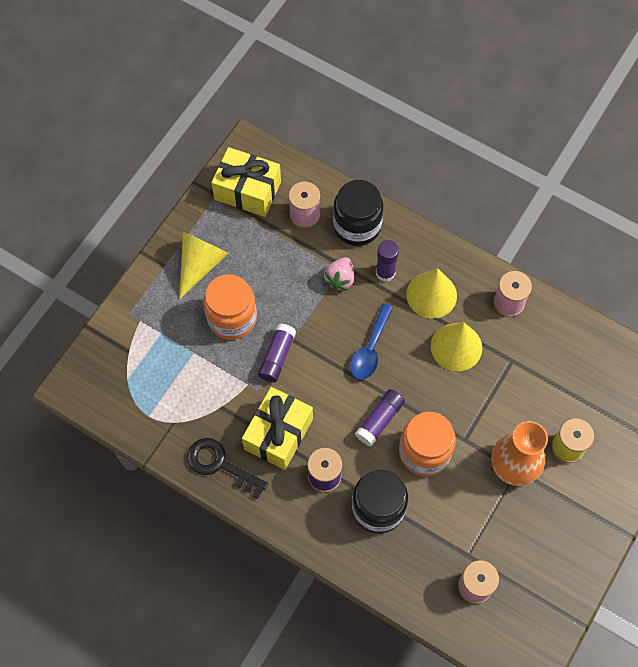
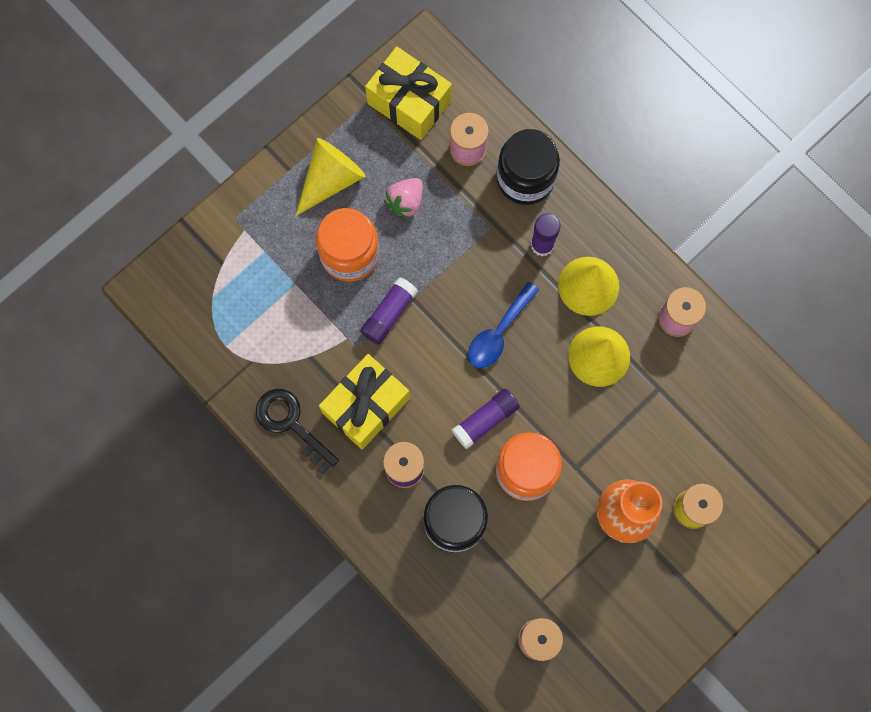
camera: 15 degrees right, 10 degrees up
pink strawberry [323,257,354,291] -> pink strawberry moved to [384,178,423,219]

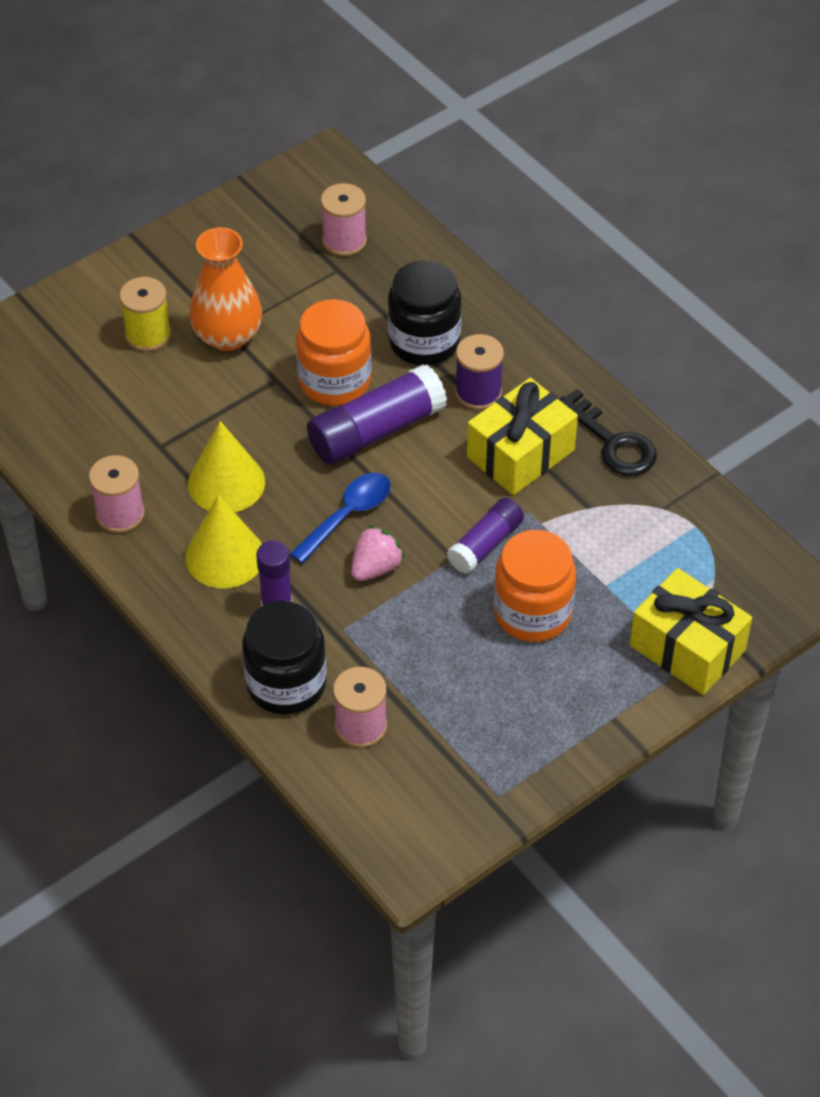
camera: 175 degrees left, 25 degrees down
yellow cone [296,138,366,216] -> none
yellow gift [365,47,452,140] -> yellow gift moved to [630,568,752,695]
pink strawberry [384,178,423,219] -> pink strawberry moved to [351,525,404,581]
purple glue stick [452,389,520,449] -> purple glue stick [307,364,447,465], size x1.64

